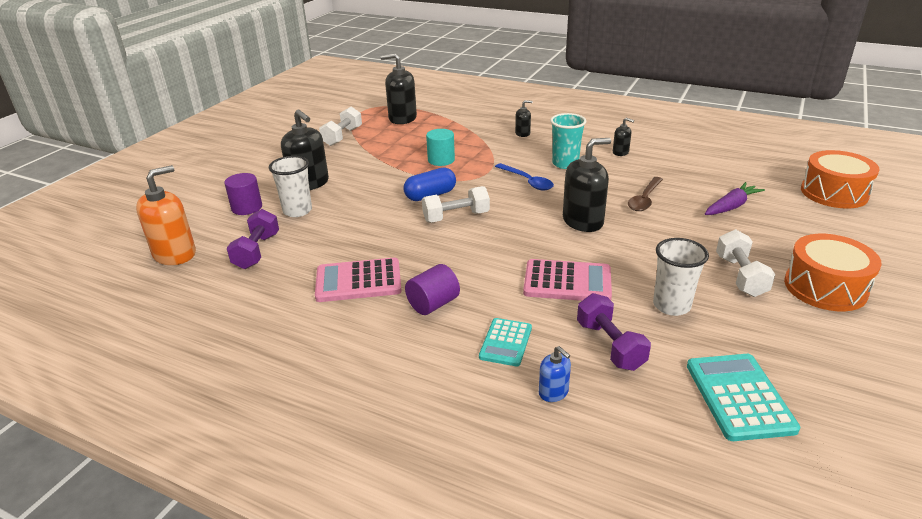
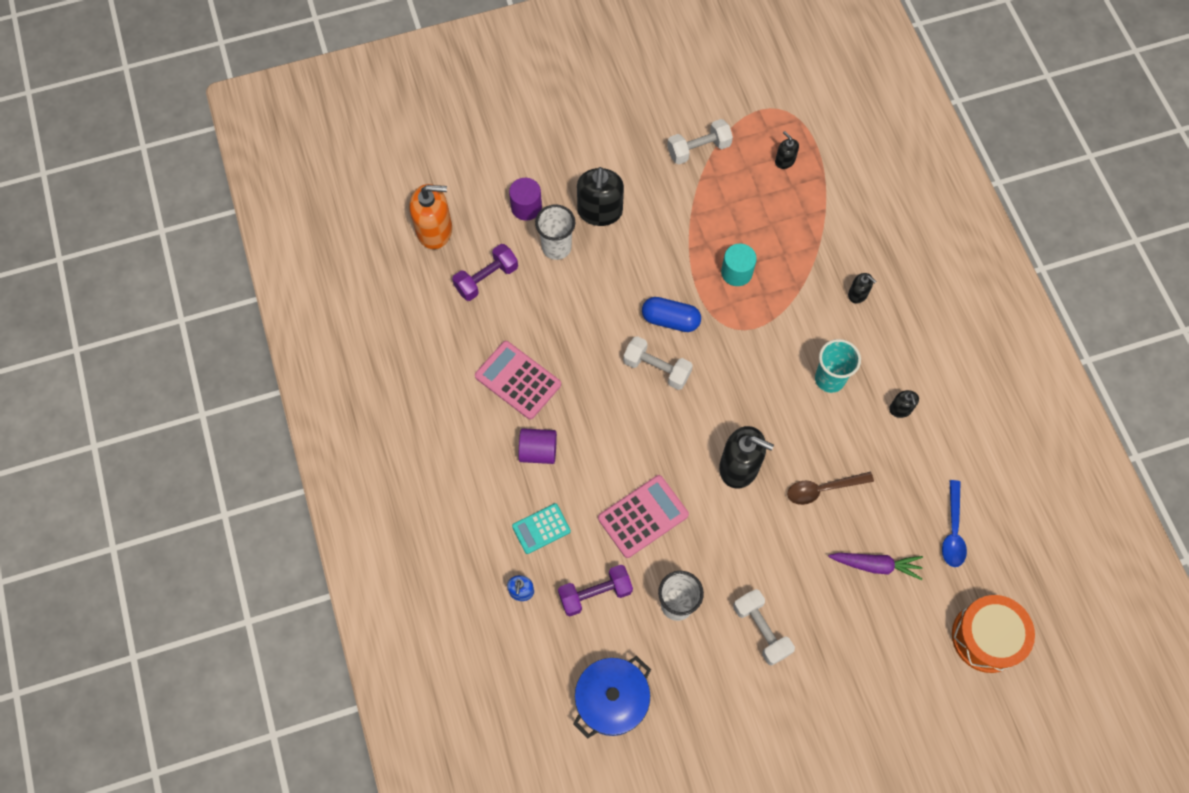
camera: 45 degrees right, 35 degrees up
black soap dispenser [380,53,417,124] -> black soap dispenser [775,131,799,169], size x0.50
blue spoon [495,163,554,190] -> blue spoon moved to [942,480,967,567]
pink calculator [523,259,612,301] -> pink calculator turned 90 degrees counterclockwise [598,475,689,558]
purple dumbbell [577,293,651,371] -> purple dumbbell turned 45 degrees clockwise [558,565,633,616]
turquoise calculator [687,354,800,441] -> blue pot [573,656,651,738]
white dumbbell [716,229,776,297] -> white dumbbell turned 75 degrees counterclockwise [733,589,795,666]
orange drum [784,234,882,311] -> none

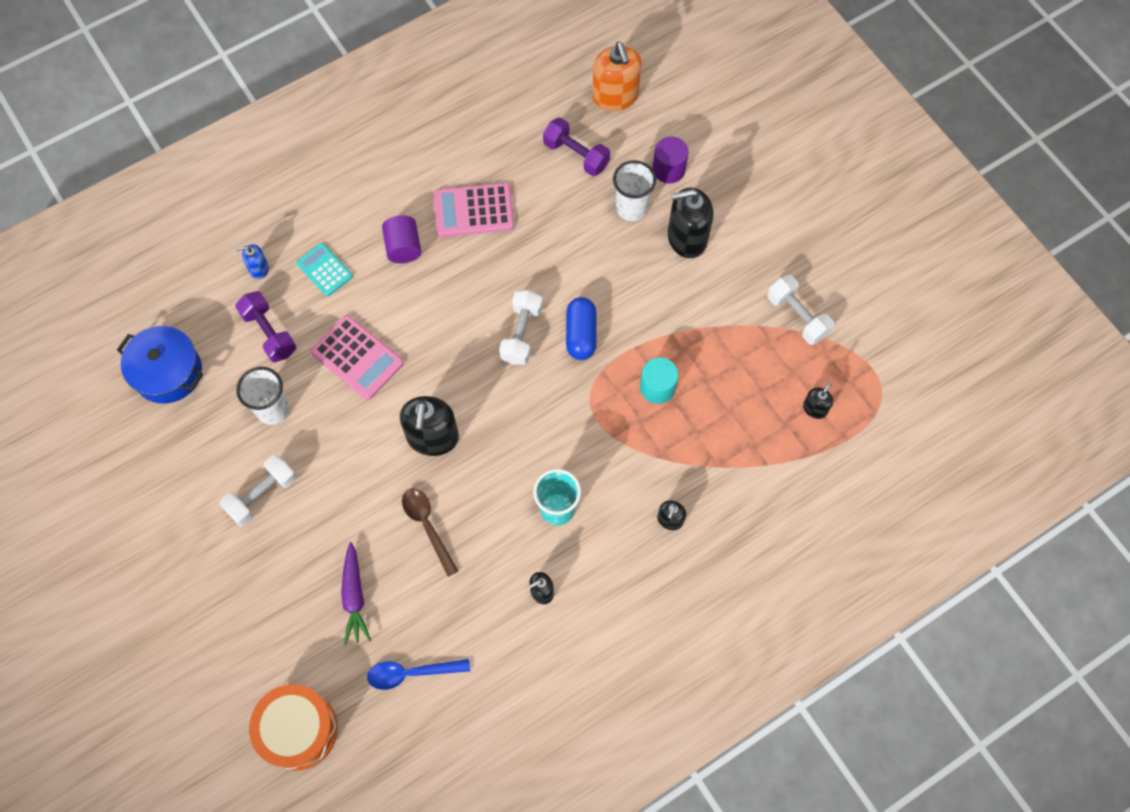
camera: 75 degrees right, 0 degrees up
pink calculator [475,341,561,419] -> pink calculator turned 120 degrees counterclockwise [433,183,514,237]

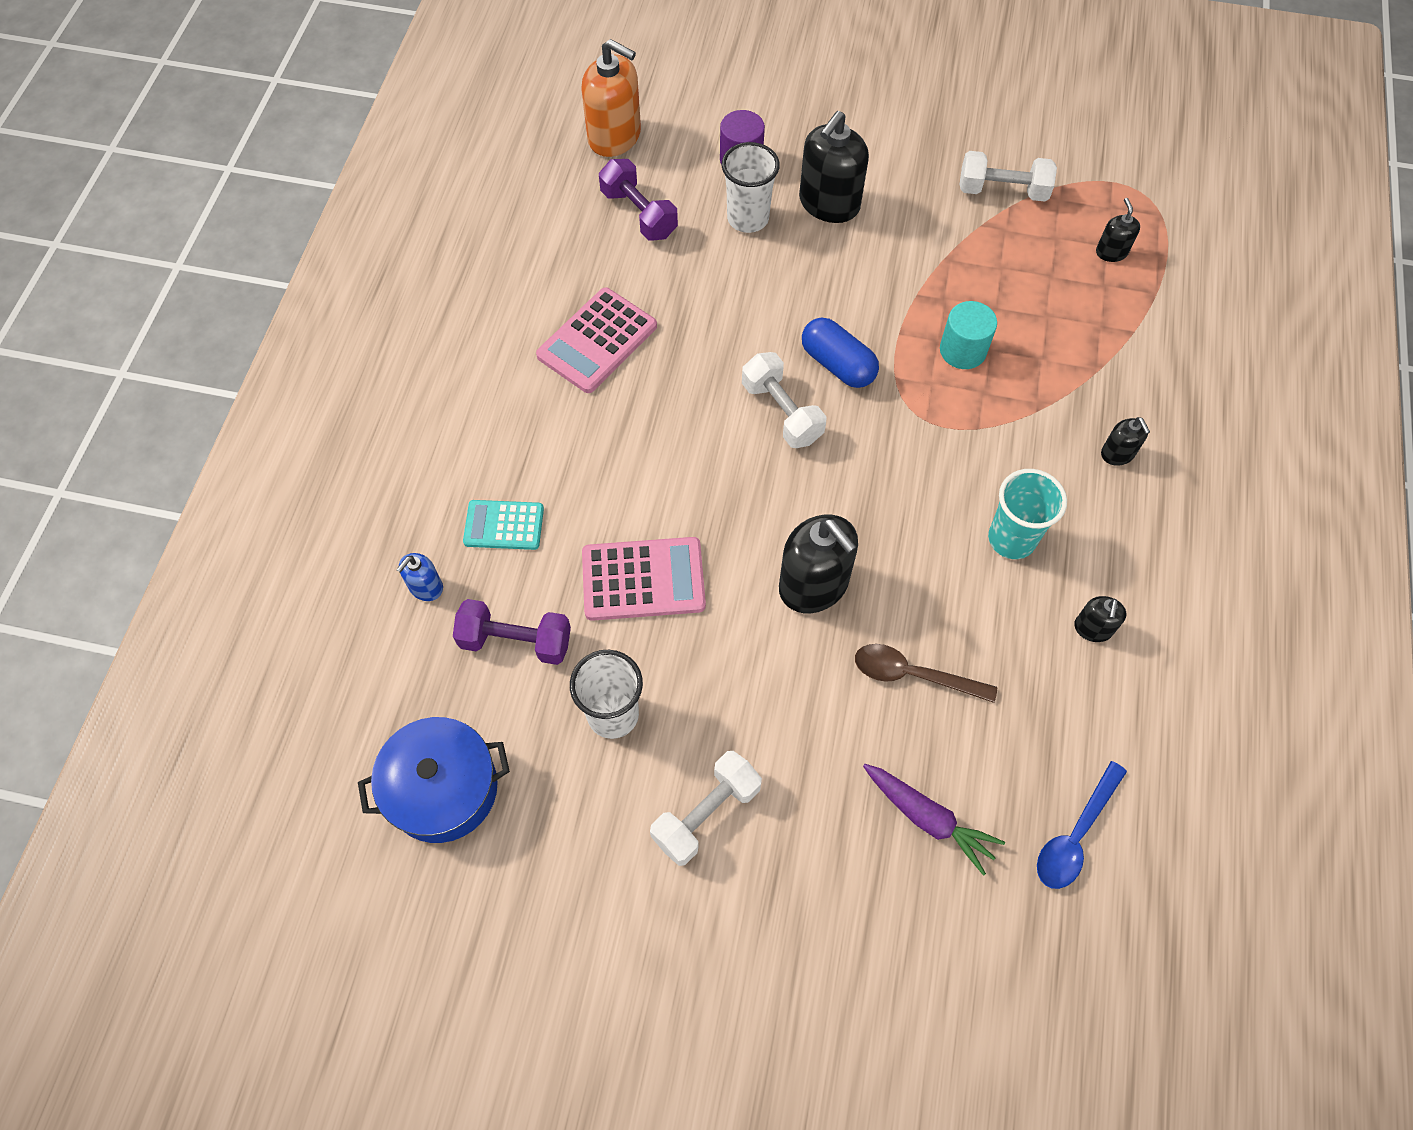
camera: 45 degrees left, 5 degrees down
white dumbbell [219,455,297,526] -> white dumbbell turned 45 degrees clockwise [650,751,762,866]
orange drum [249,684,338,771] -> none
purple cylinder [382,215,421,263] -> none
purple dumbbell [543,117,610,176] -> purple dumbbell turned 60 degrees clockwise [599,159,678,241]

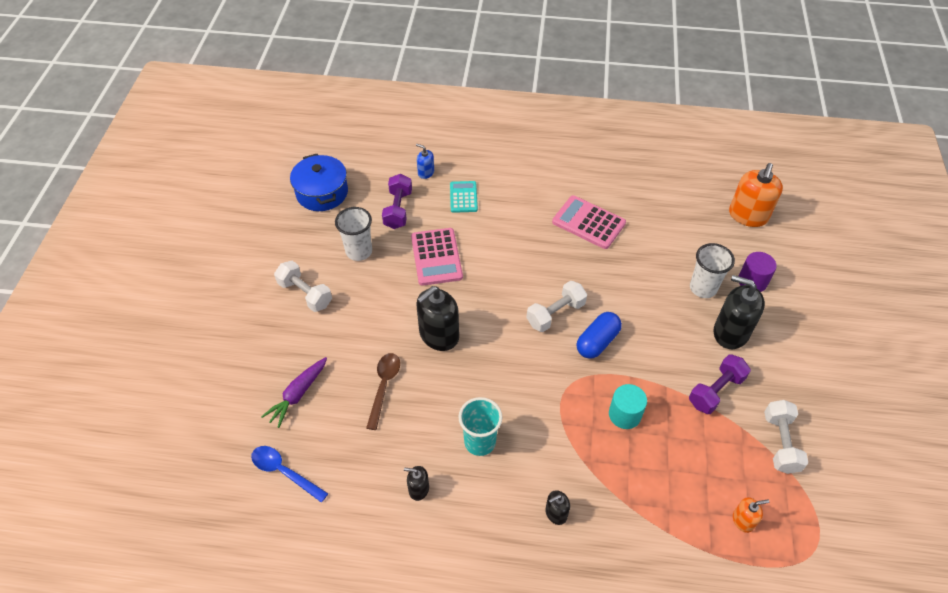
camera: 85 degrees right, 10 degrees down
purple dumbbell [599,159,678,241] -> purple dumbbell moved to [689,354,751,414]
black soap dispenser [1096,198,1140,262] -> orange soap dispenser [733,497,769,533]

